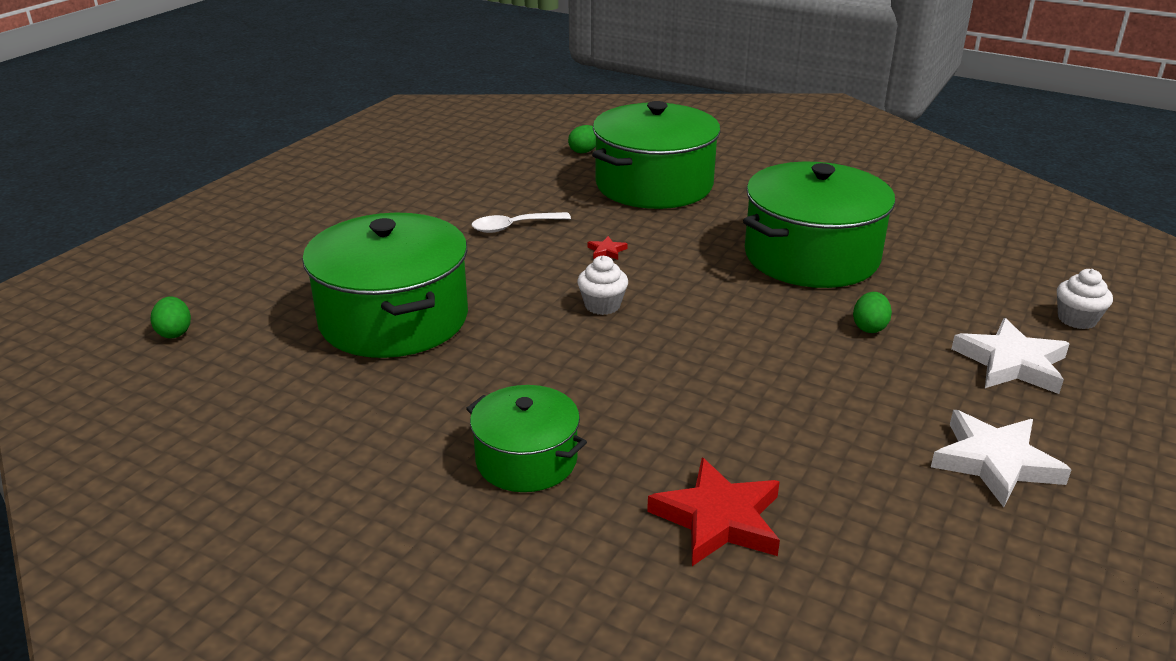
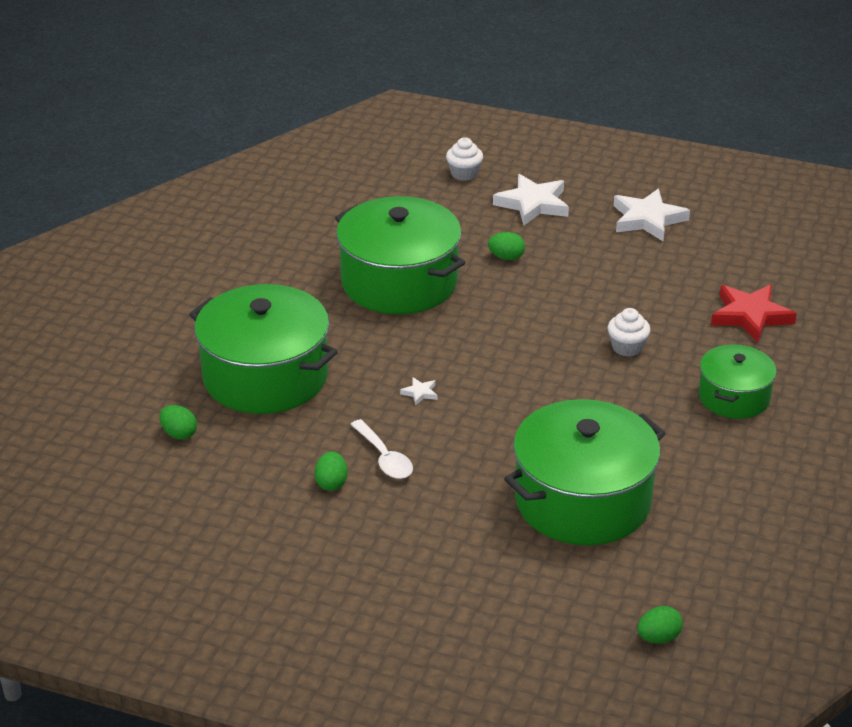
camera: 100 degrees left, 5 degrees up
white cupcake [577,256,628,315] -> white cupcake moved to [608,308,650,356]
red star [588,236,627,260] -> white star [400,377,438,405]
none -> green egg [314,451,348,491]

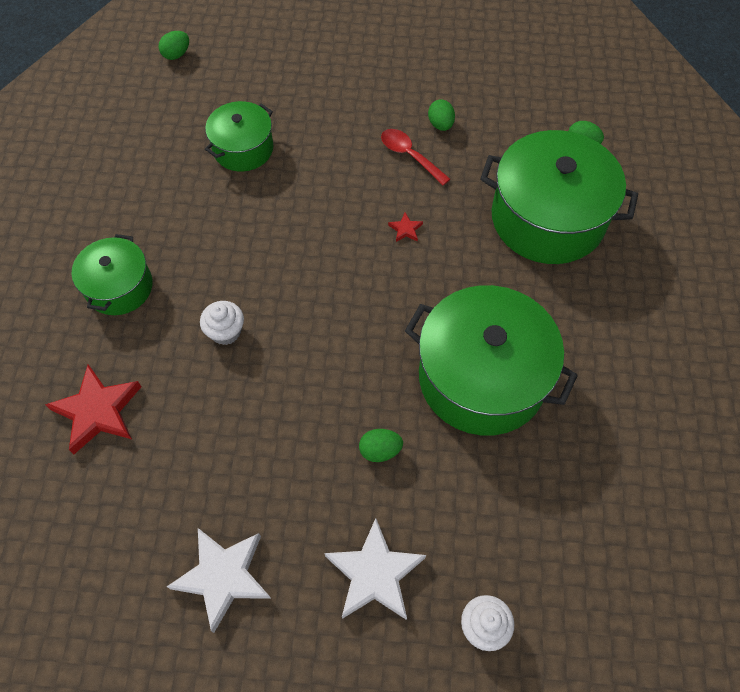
camera: 165 degrees right, 25 degrees up
white spoon [350,419,413,479] -> red spoon [381,129,450,186]
white star [400,377,438,405] -> red star [388,212,423,242]
green pot [504,399,665,545] -> green pot [205,101,273,172], size x0.56

